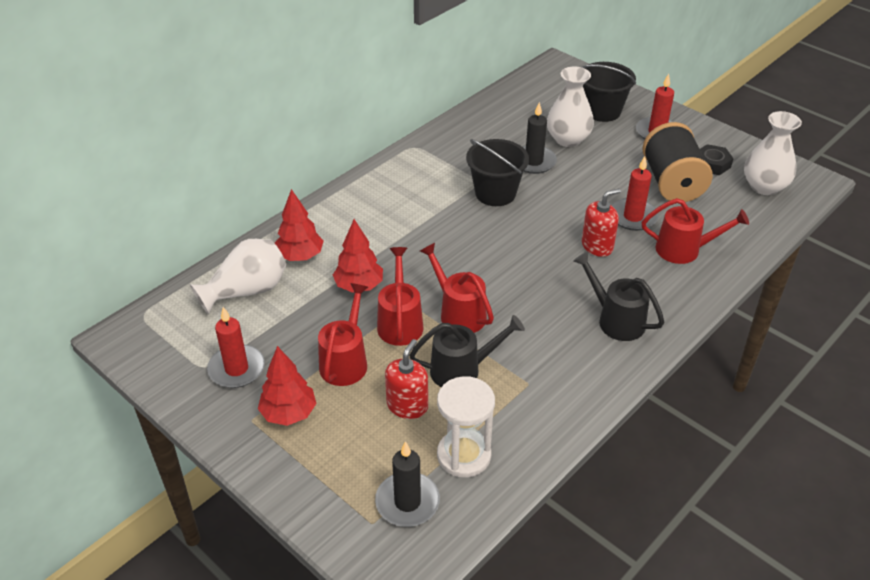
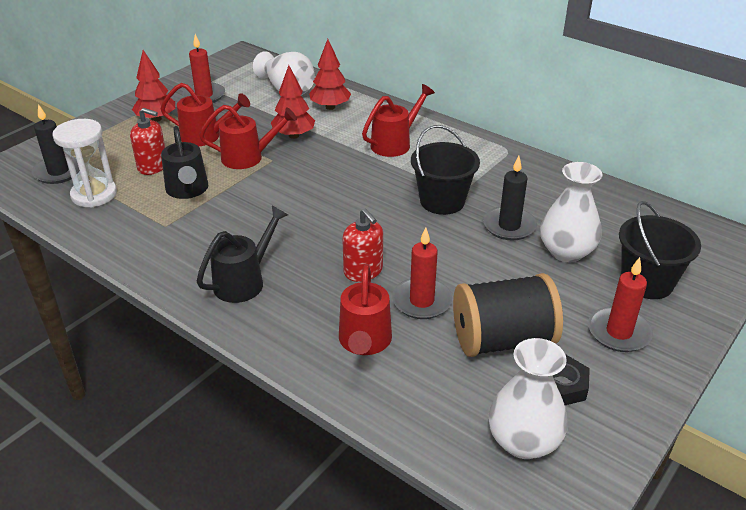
camera: 85 degrees right, 5 degrees down
red watering can [420,243,494,333] -> red watering can moved to [362,84,435,157]

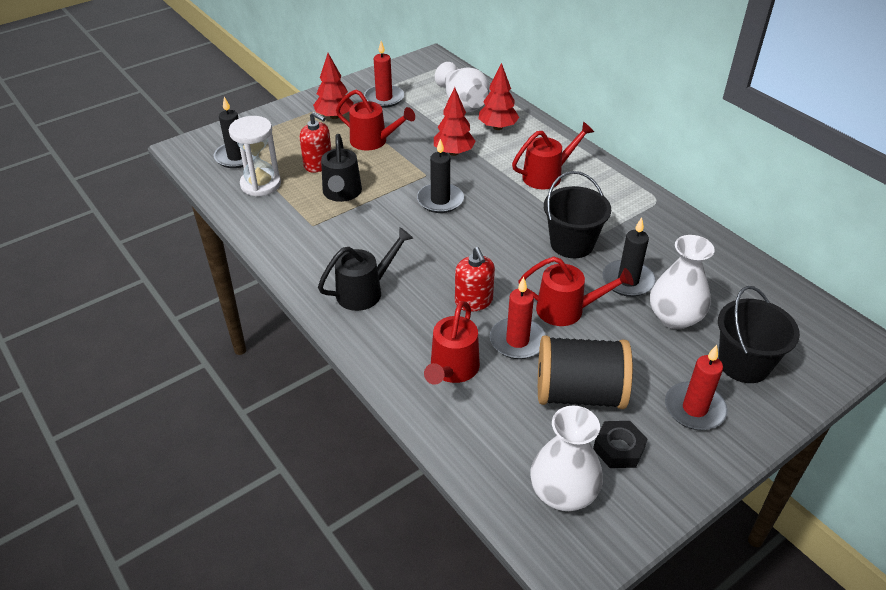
camera: 15 degrees right, 5 degrees up
red watering can [199,105,297,169] -> red watering can moved to [518,256,634,326]
none -> black candle [417,139,464,213]

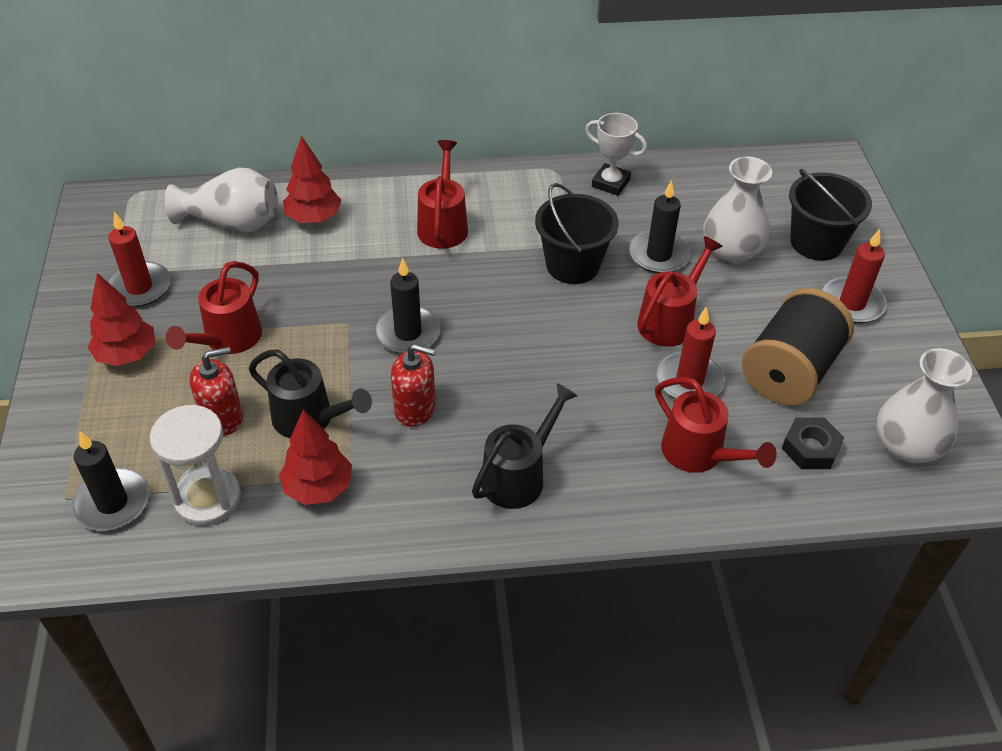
camera: 60 degrees left, 5 degrees up
black watering can [318,227,413,311] -> black watering can turned 45 degrees clockwise [472,383,578,509]
red watering can [336,90,415,151] -> red watering can turned 150 degrees clockwise [166,261,262,354]
red tree [434,87,476,156] -> red tree moved to [279,409,352,505]
red soap dispenser [455,247,495,312] -> red soap dispenser moved to [391,344,436,427]
black nut [593,421,647,468] -> black nut moved to [782,417,844,469]
none -> white trophy [585,113,647,196]

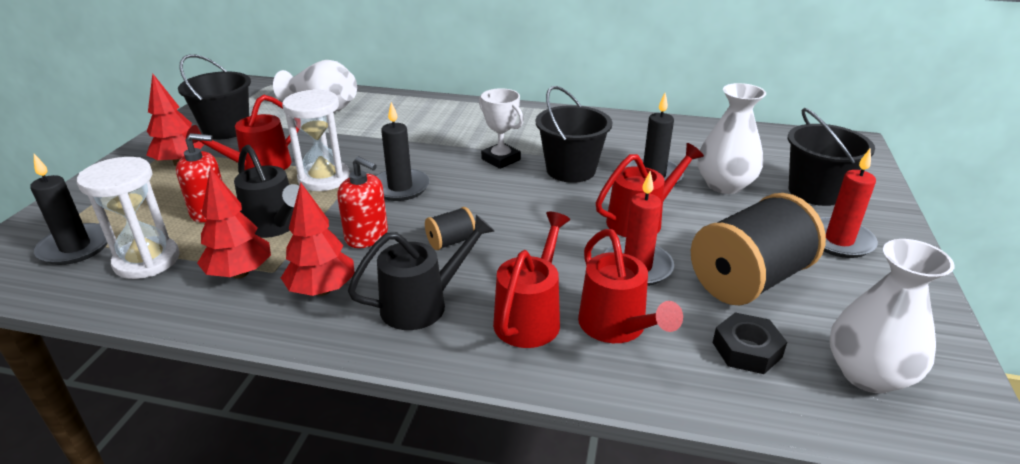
camera: 20 degrees right, 15 degrees down
red candle [107,212,171,307] -> black bucket [178,54,251,139]
red tree [283,135,341,223] -> red tree moved to [281,182,355,296]
red watering can [417,140,468,249] -> red watering can moved to [493,212,570,348]
white trophy [585,113,647,196] -> white trophy moved to [479,88,524,169]
none -> white hourglass [282,89,350,191]
none -> black spool [425,207,475,250]

